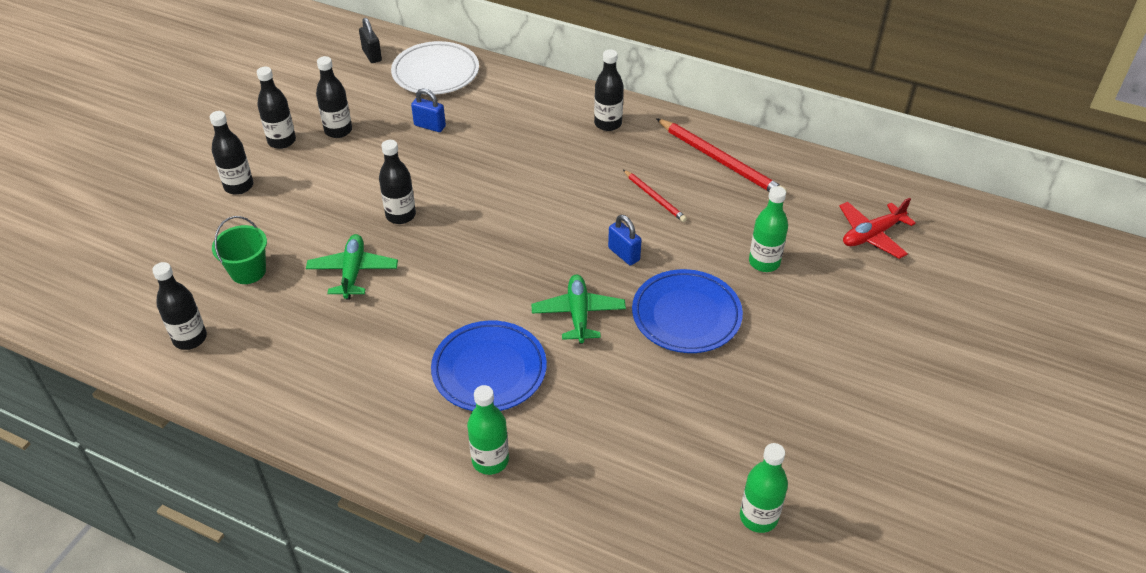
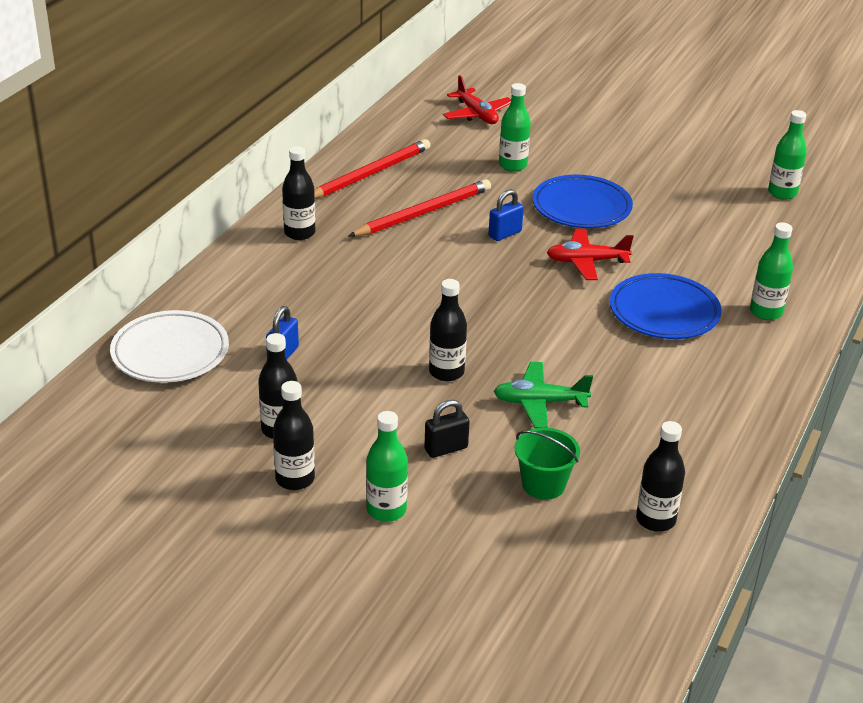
camera: 90 degrees left, 10 degrees down
black bottle [210,111,254,195] -> green bottle [366,411,408,522]
black padlock [359,18,382,63] -> black padlock moved to [424,400,470,458]
green plane [531,275,626,344] -> red plane [547,229,634,280]
red pencil [623,170,687,222] -> red pencil [348,179,491,237], size x1.81

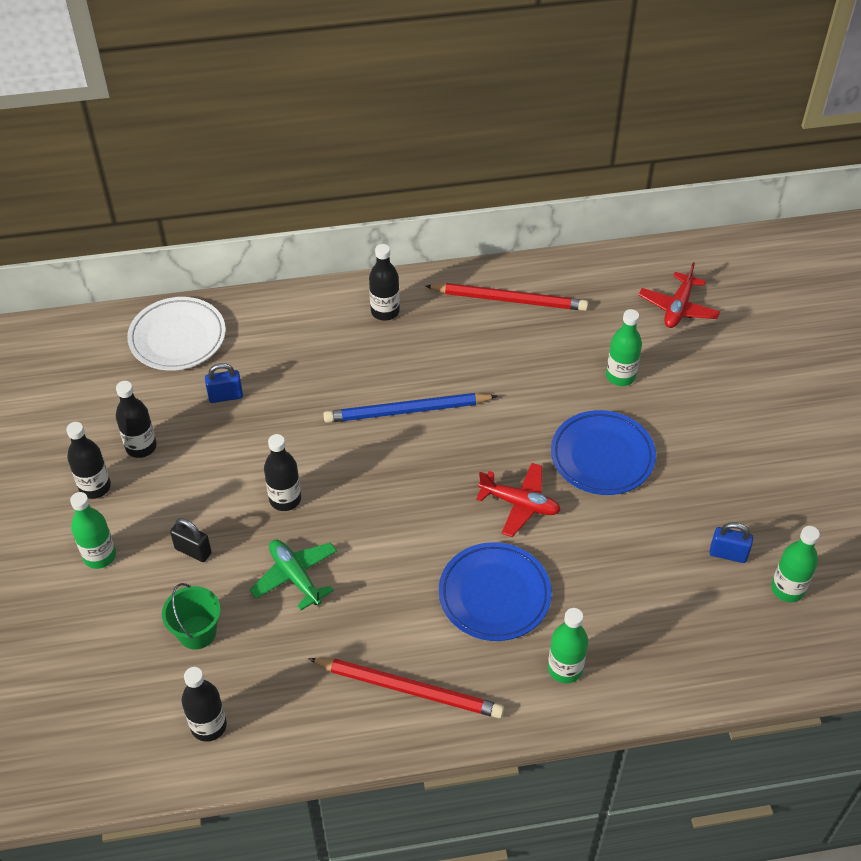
camera: 55 degrees right, 15 degrees up
red pencil [348,179,491,237] -> red pencil moved to [308,658,504,718]
blue padlock [488,189,524,241] -> blue padlock moved to [710,522,753,563]
red plane [547,229,634,280] -> red plane turned 150 degrees clockwise [476,463,561,537]
none -> blue pencil [323,393,498,423]

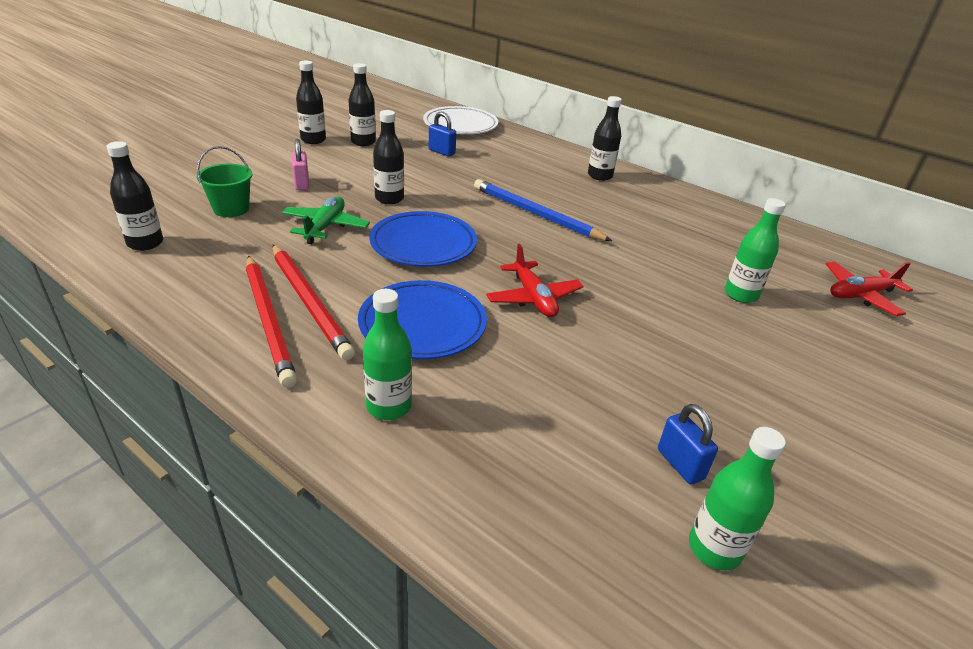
camera: 45 degrees right, 15 degrees down
green bottle [70,492,116,569] -> none
black padlock [170,518,212,562] -> pink padlock [292,139,309,190]
red pencil [425,283,588,311] -> red pencil moved to [273,244,355,361]
blue plate [551,410,656,495] -> blue plate moved to [369,211,477,267]

